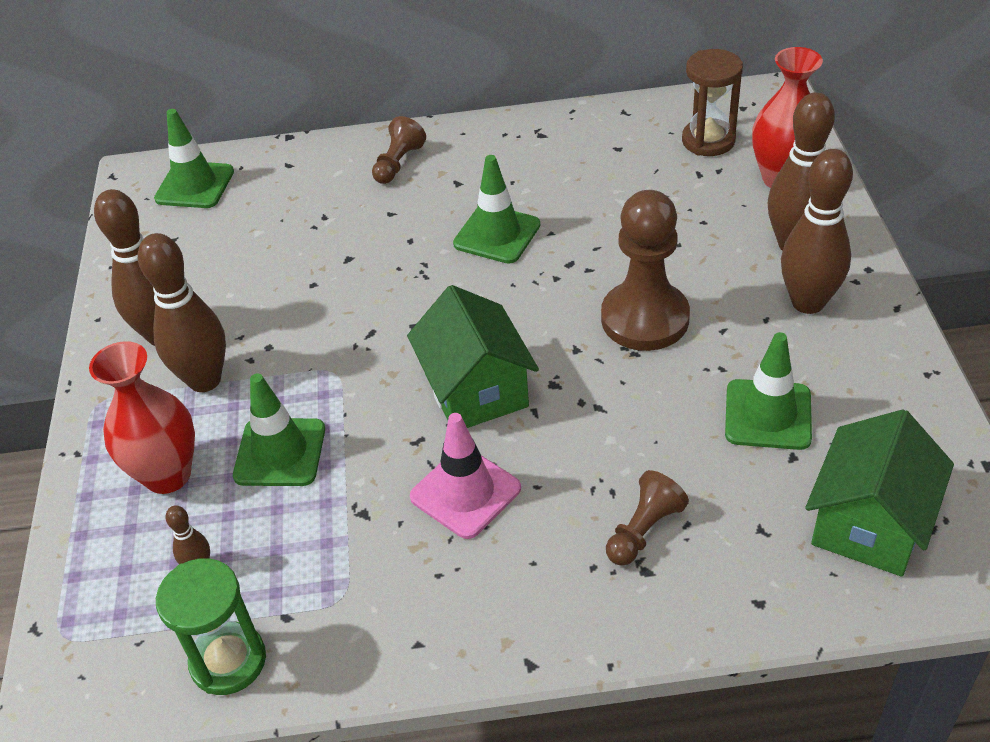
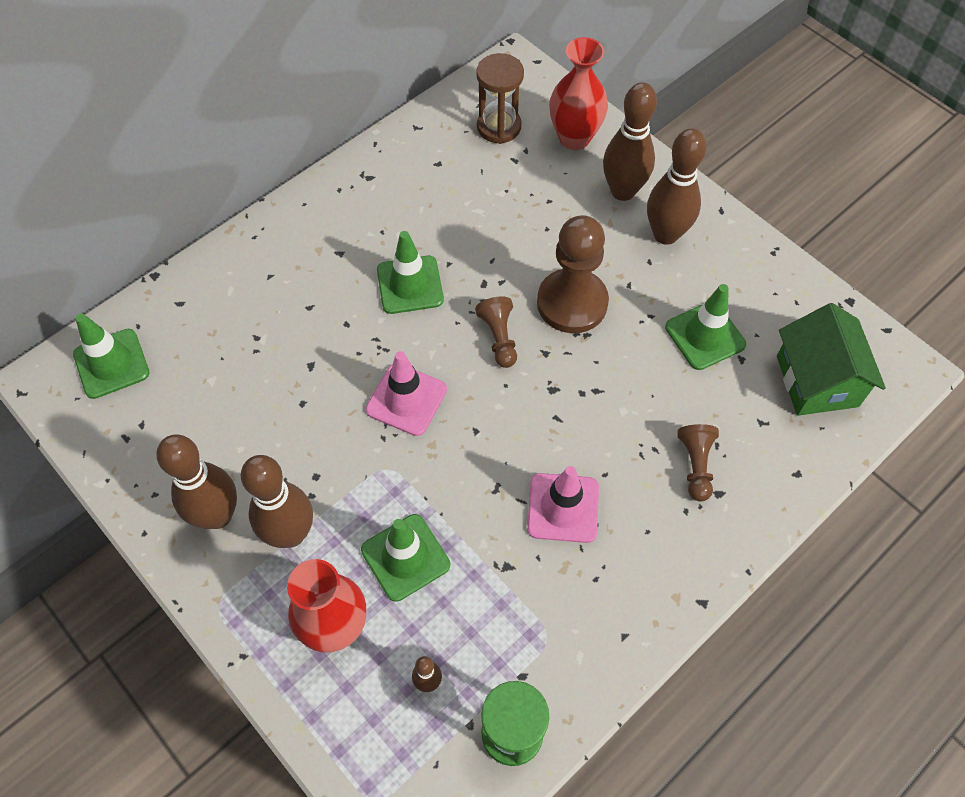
camera: 40 degrees left, 15 degrees up
brown pawn [372,116,426,184] -> brown pawn moved to [475,296,517,368]
green house [407,285,539,428] -> none
none -> pink traffic cone [366,351,447,436]

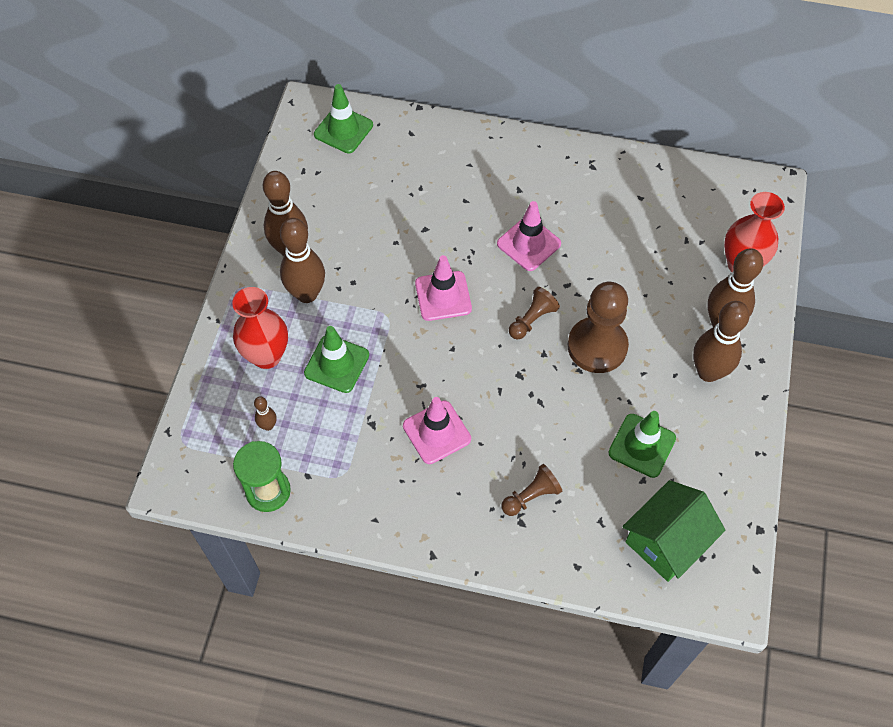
camera: 55 degrees right, 0 degrees up
green traffic cone [377,231,444,314] -> pink traffic cone [497,201,561,271]
brown hourglass [476,53,524,144] -> none

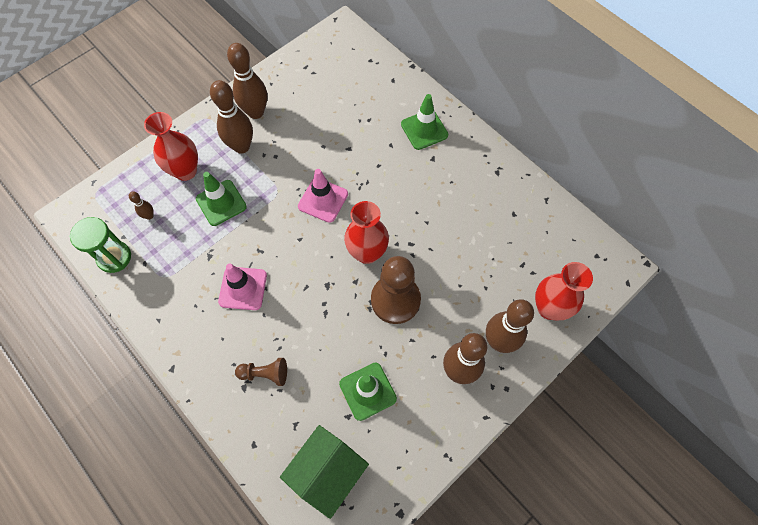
camera: 35 degrees right, 5 degrees up
green traffic cone [314,84,373,153] -> green traffic cone moved to [401,94,448,150]
pink traffic cone [497,201,561,271] -> none
brown pawn [509,287,560,340] -> red vase [344,201,389,264]
green house [622,480,725,582] -> green house turned 45 degrees counterclockwise [280,425,369,519]

